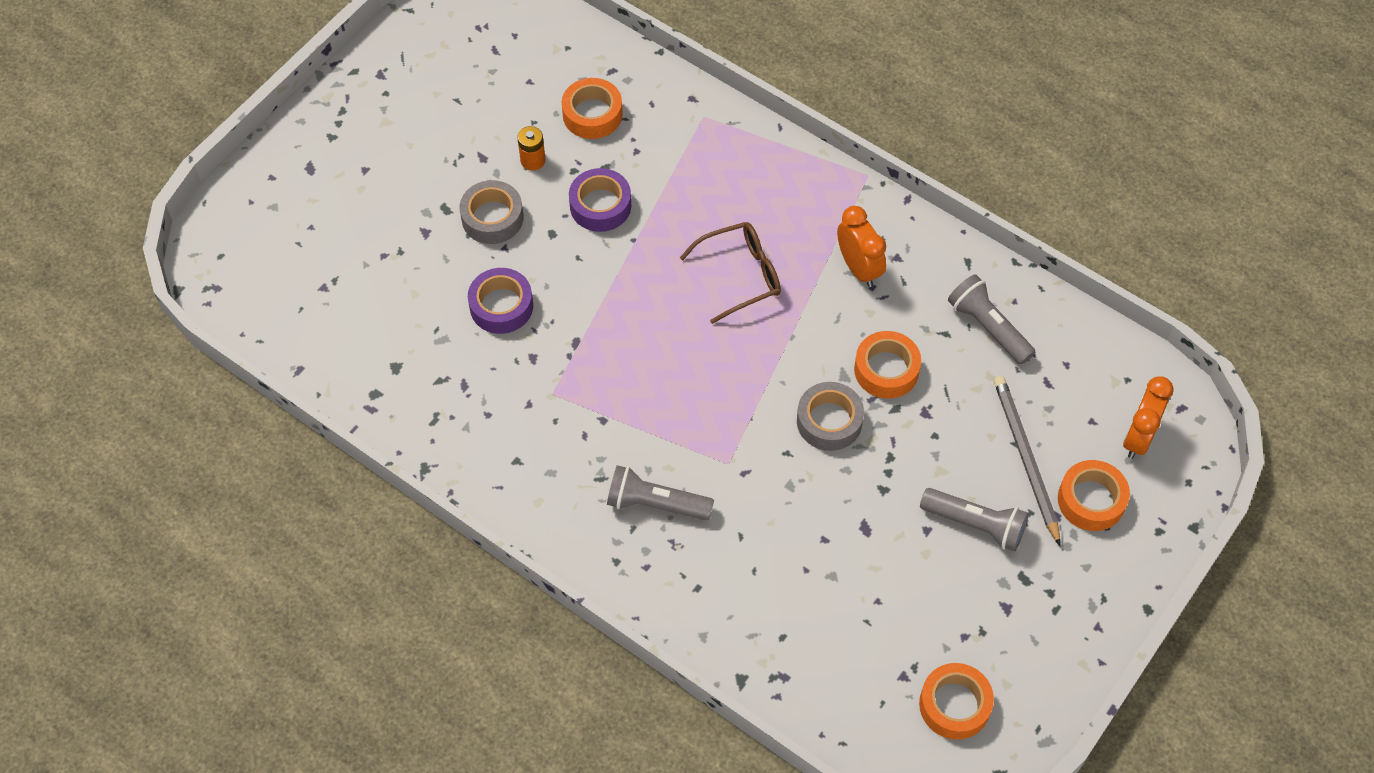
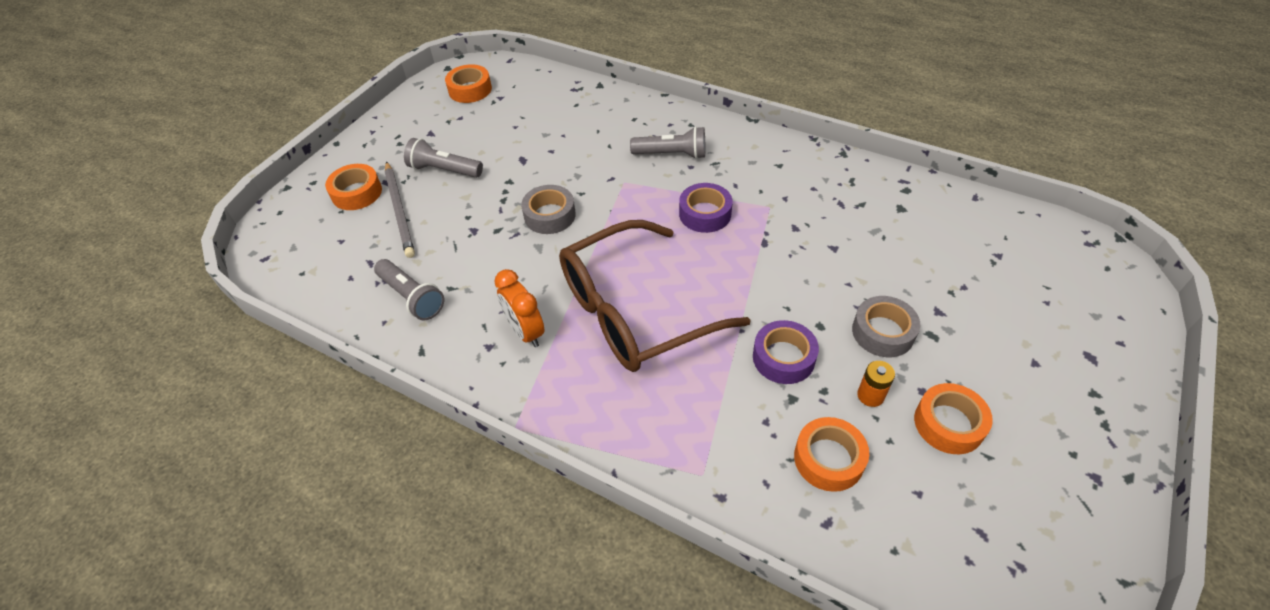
camera: 175 degrees right, 10 degrees down
purple tape [468,268,533,334] -> purple tape moved to [679,183,733,233]
brown glasses [680,222,781,324] -> brown glasses [559,220,751,372], size x1.92
orange tape [854,331,921,399] -> orange tape moved to [914,383,993,454]
orange clock [1123,376,1174,459] -> none

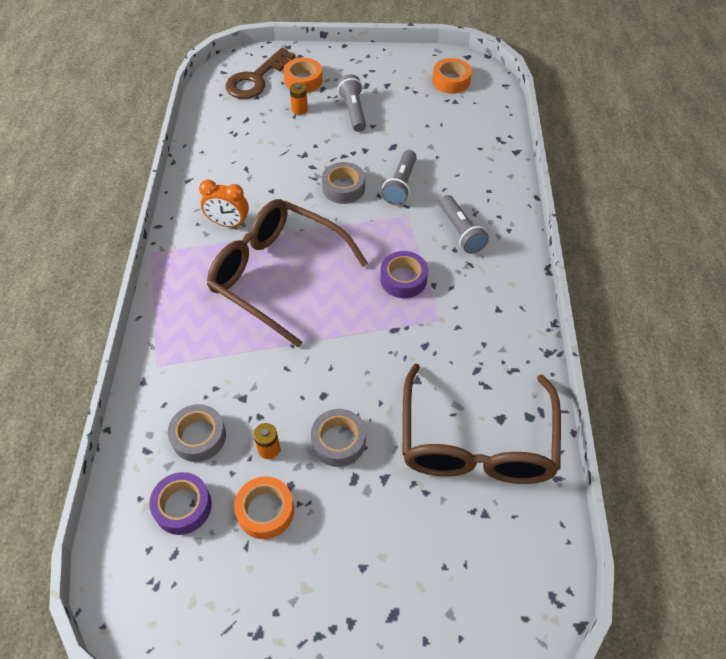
camera: 60 degrees right, 5 degrees up
grey flashlight [374,259,444,321] -> grey flashlight moved to [381,150,417,205]
grey pencil [385,161,415,258] -> orange battery [290,83,308,115]
orange clock [494,269,545,347] -> orange clock turned 105 degrees counterclockwise [199,180,249,227]
purple tape [753,320,819,384] -> purple tape moved to [149,472,212,535]
orange tape [794,417,869,492] -> grey tape [168,404,226,462]
none -> brown key [226,48,295,99]
none -> brown glasses [402,364,561,484]

